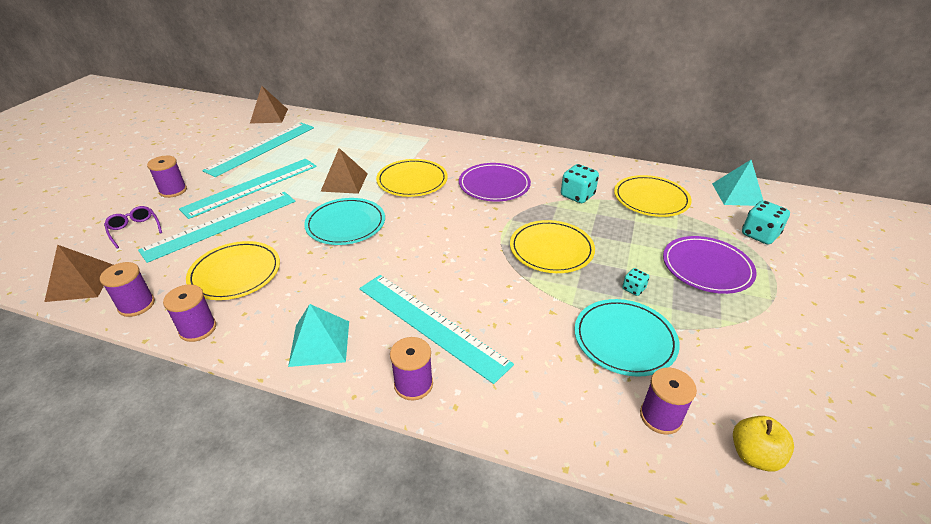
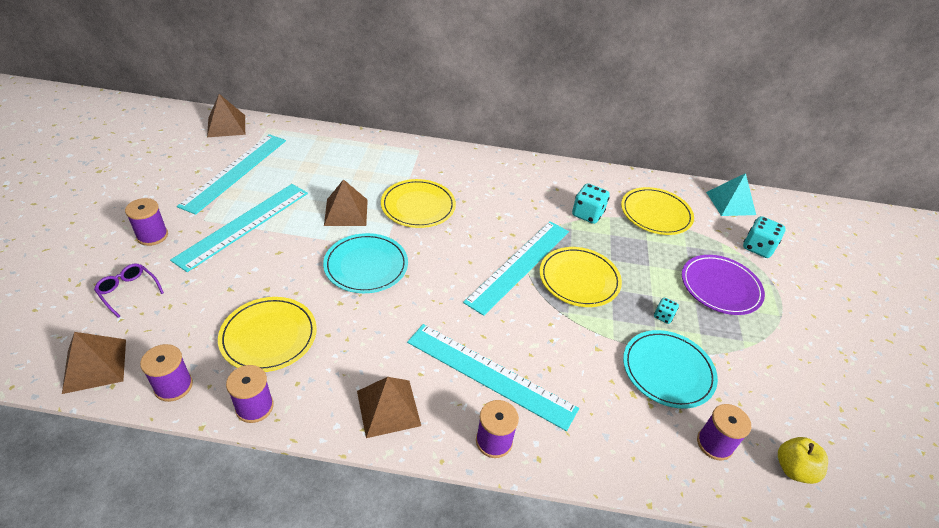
camera: 15 degrees left, 5 degrees up
turquoise ruler [138,192,295,263] -> turquoise ruler moved to [463,221,569,316]
turquoise pyramid [288,304,349,367] -> brown pyramid [357,377,421,438]
purple plate [459,163,531,202] -> none

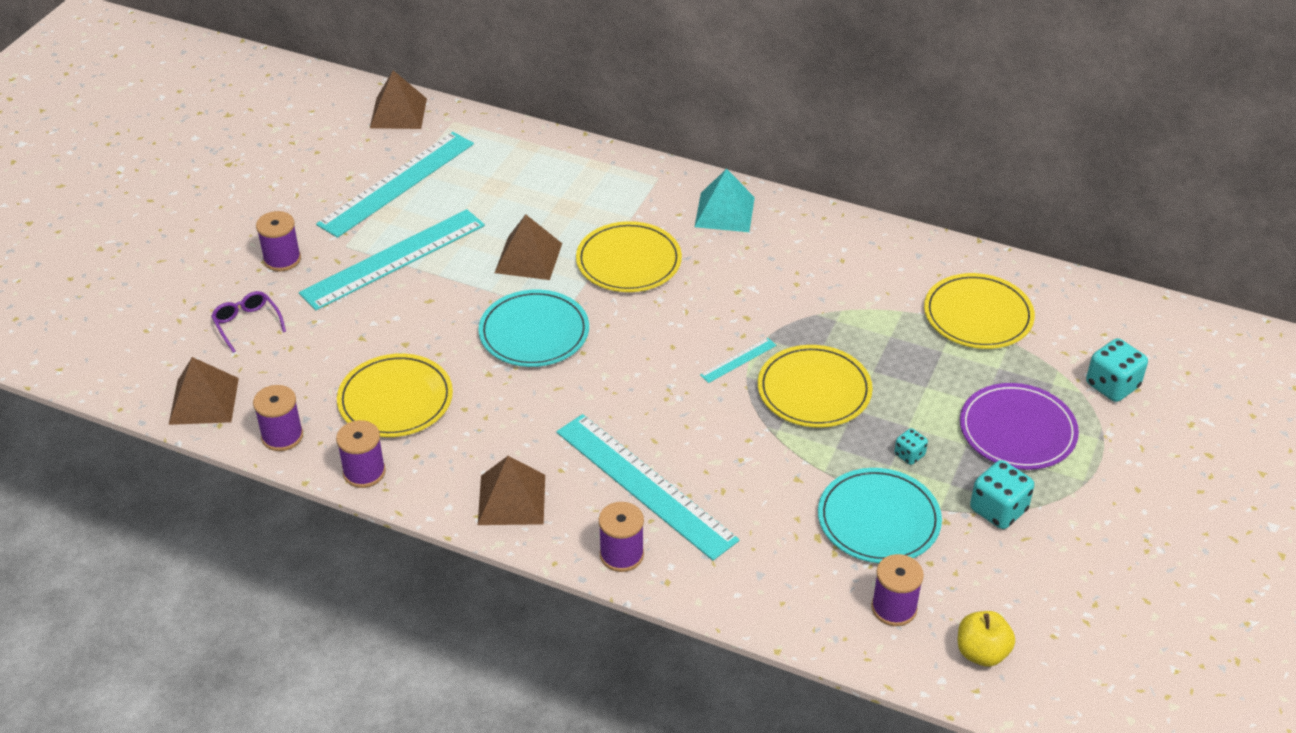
camera: 20 degrees right, 0 degrees up
turquoise ruler [463,221,569,316] -> turquoise ruler [700,338,777,383], size x0.41
turquoise dice [572,183,610,224] -> turquoise dice moved to [970,460,1034,529]
turquoise pyramid [706,173,756,216] -> turquoise pyramid moved to [695,169,755,232]

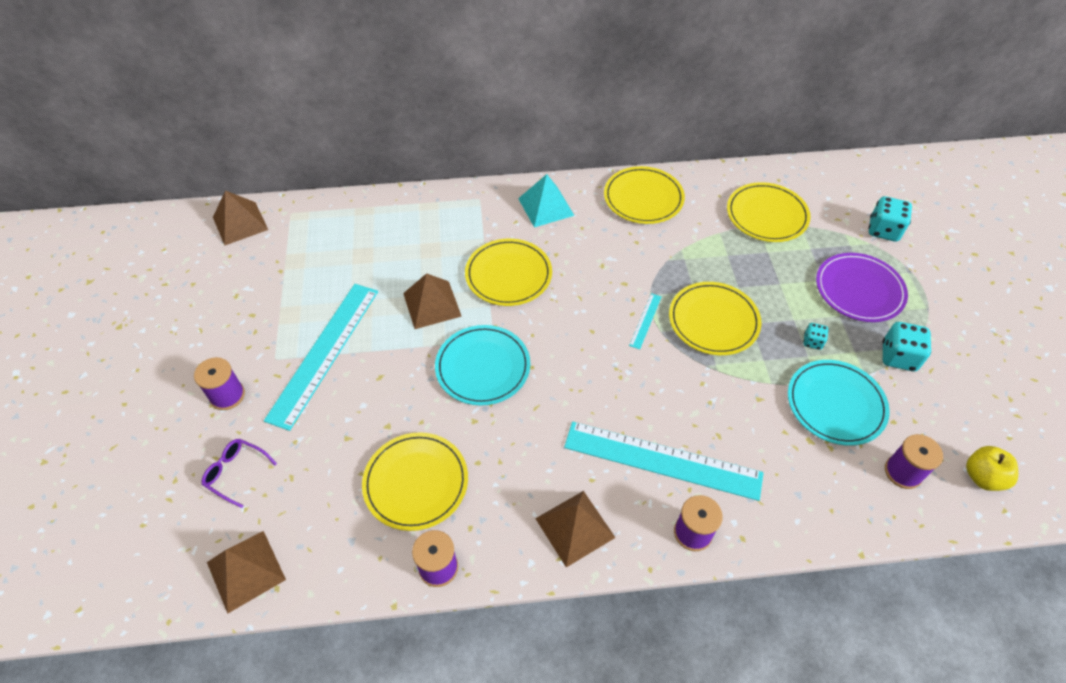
camera: 30 degrees left, 10 degrees up
purple spool [253,385,303,451] -> none
turquoise ruler [316,132,474,238] -> none
none -> yellow plate [604,166,685,224]

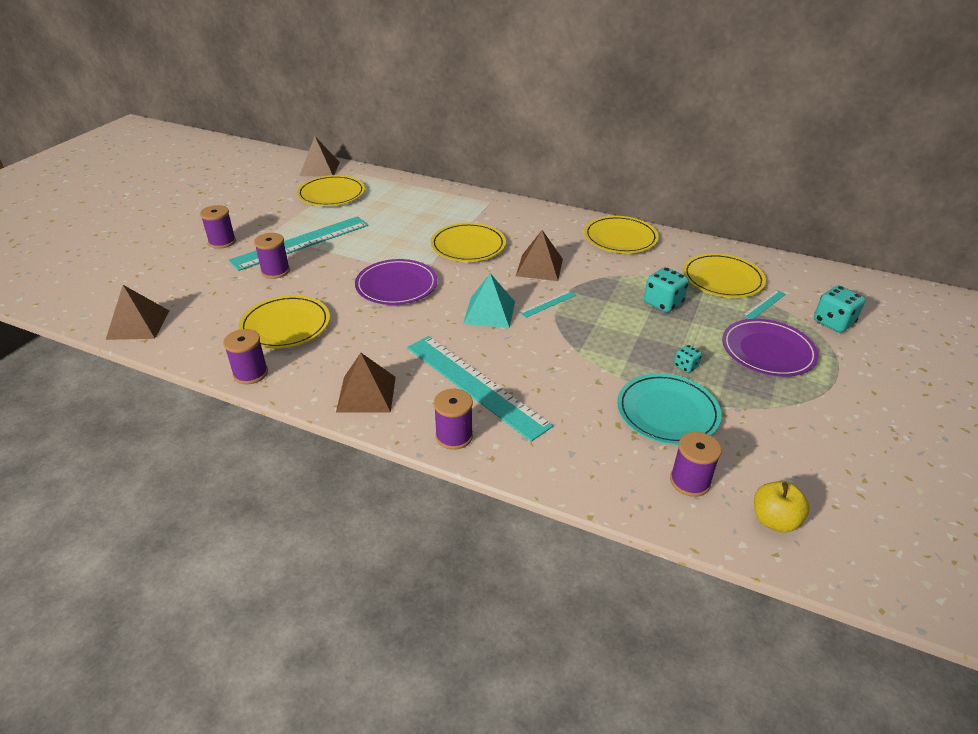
camera: 30 degrees right, 15 degrees down
purple glasses [201,439,277,508] -> none
brown pyramid [403,273,462,329] -> brown pyramid moved to [516,230,563,281]
turquoise plate [435,325,530,406] -> purple plate [355,259,437,305]
turquoise pyramid [518,174,575,227] -> turquoise pyramid moved to [463,273,515,328]
yellow plate [669,282,762,355] -> yellow plate moved to [297,175,365,206]
turquoise dice [882,322,931,371] -> turquoise dice moved to [644,267,689,313]
none -> purple spool [254,233,290,279]
none -> turquoise ruler [742,290,786,319]

